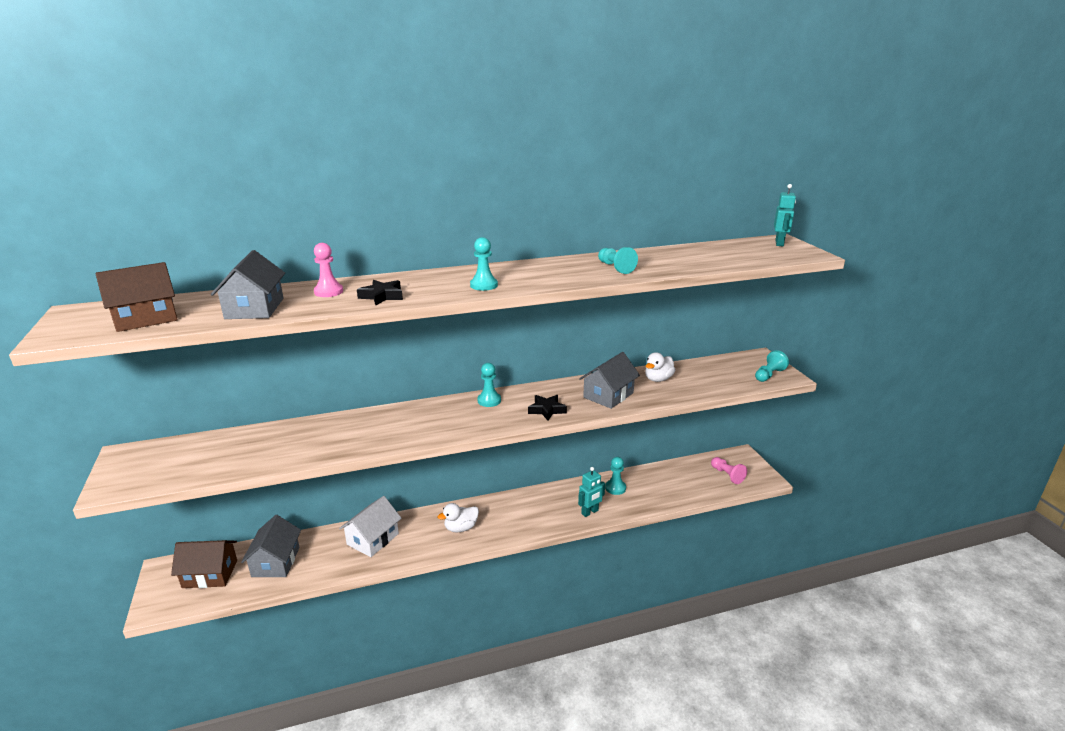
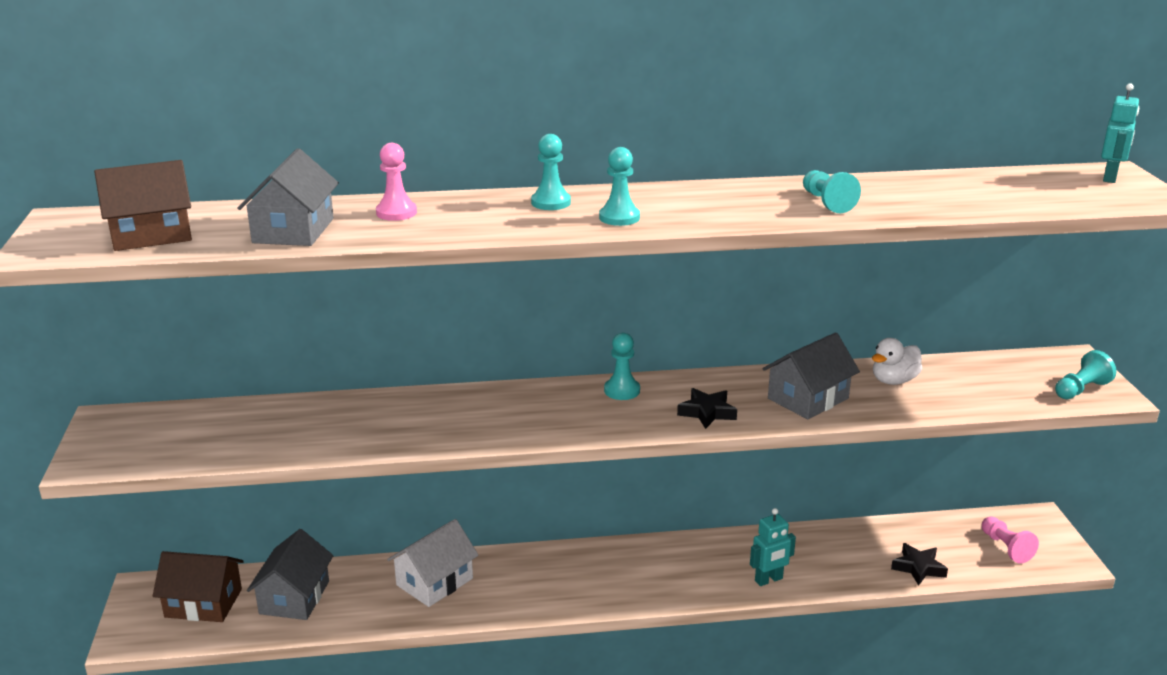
camera: 10 degrees right, 0 degrees up
black star [357,280,403,305] -> black star moved to [891,543,948,586]
white duck [438,503,479,532] -> none
turquoise pawn [605,457,626,495] -> turquoise pawn moved to [531,134,571,210]

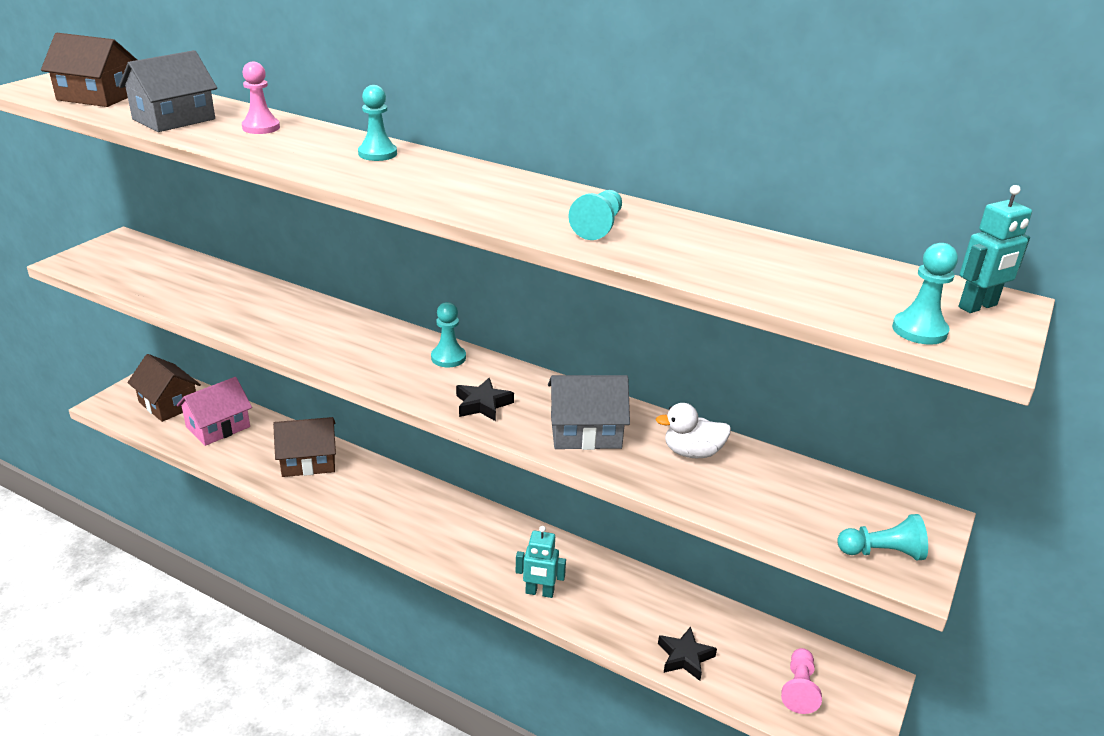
camera: 35 degrees right, 5 degrees up
grey house [247,529,333,620] -> pink house [177,377,252,446]
white house [387,519,479,607] -> brown house [273,417,336,477]
turquoise pawn [599,147,640,226] -> turquoise pawn moved to [892,243,958,345]

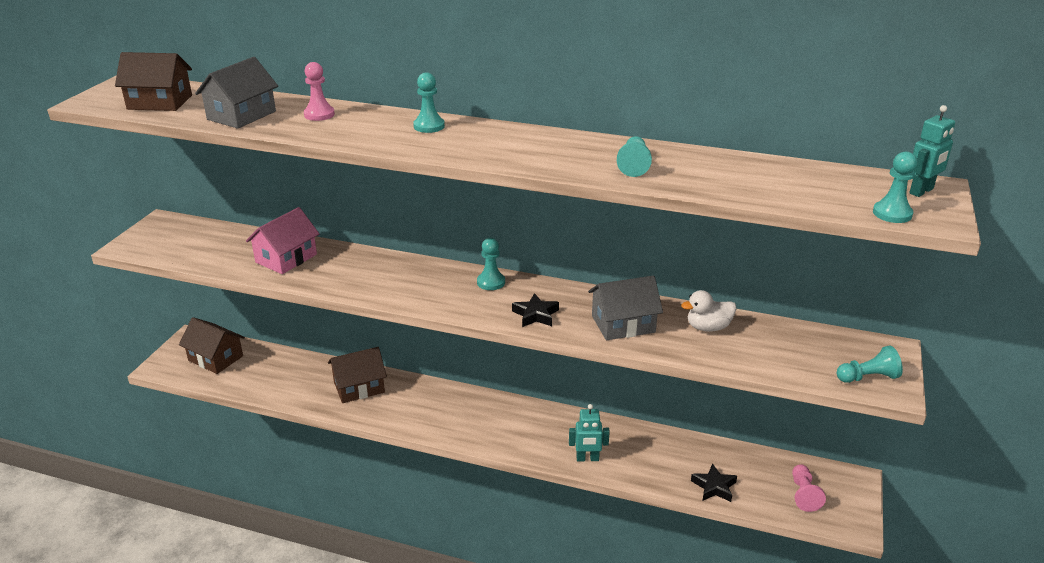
camera: 10 degrees left, 0 degrees up
pink house [177,377,252,446] -> pink house moved to [246,207,319,274]

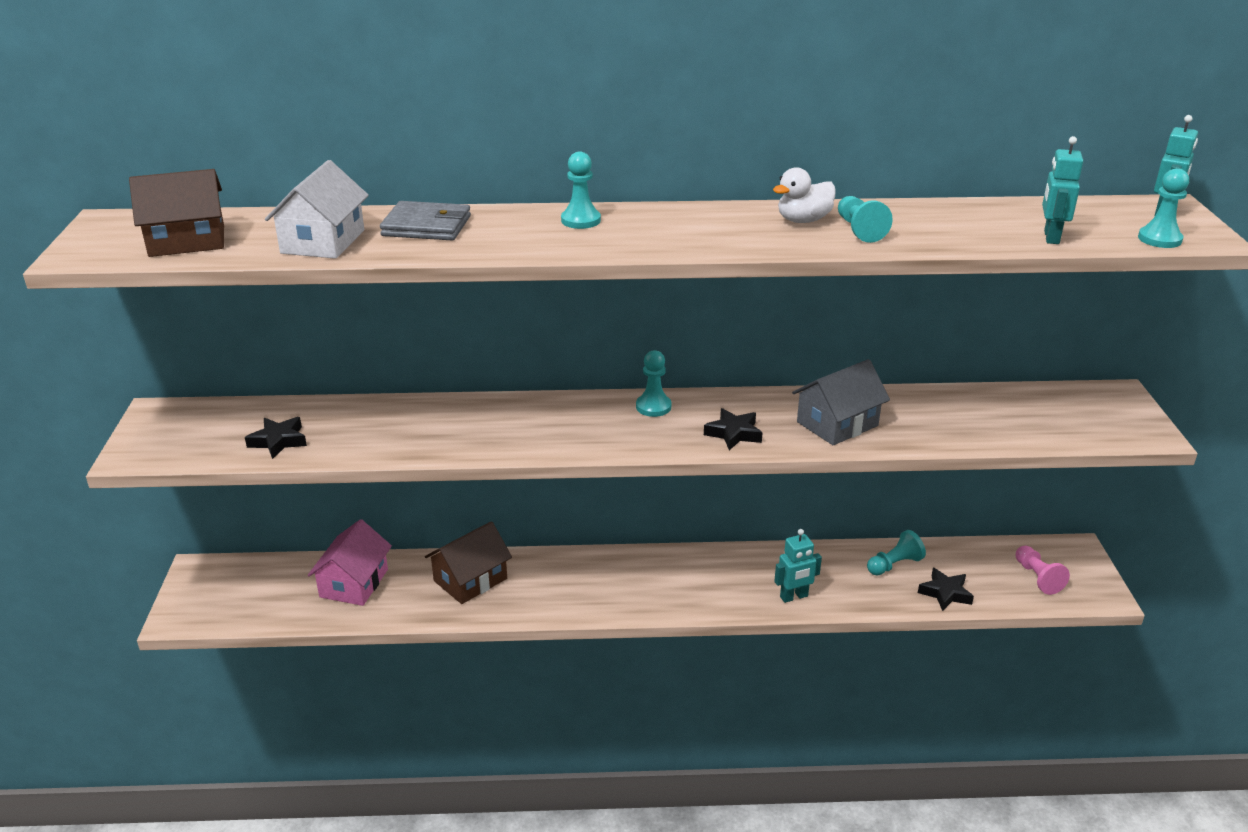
camera: 20 degrees left, 0 degrees up
brown house [179,317,245,374] -> none
grey house [195,57,278,129] -> white house [265,160,369,259]
pink house [246,207,319,274] -> pink house moved to [308,519,392,606]
pink pawn [304,62,335,121] -> grey wallet [380,201,471,240]
white duck [681,290,736,332] -> white duck moved to [773,167,836,223]
turquoise pawn [837,346,903,383] -> turquoise pawn moved to [867,530,926,575]
none -> black star [245,417,307,459]
none -> turquoise robot [1042,136,1083,244]

